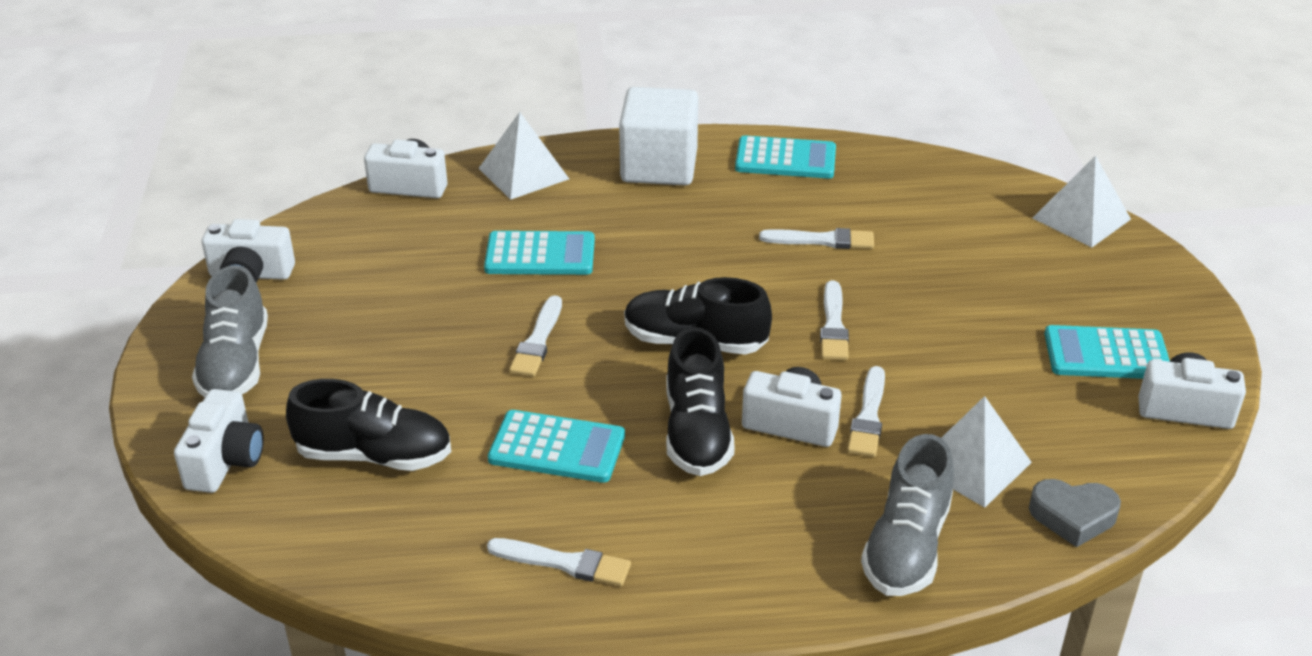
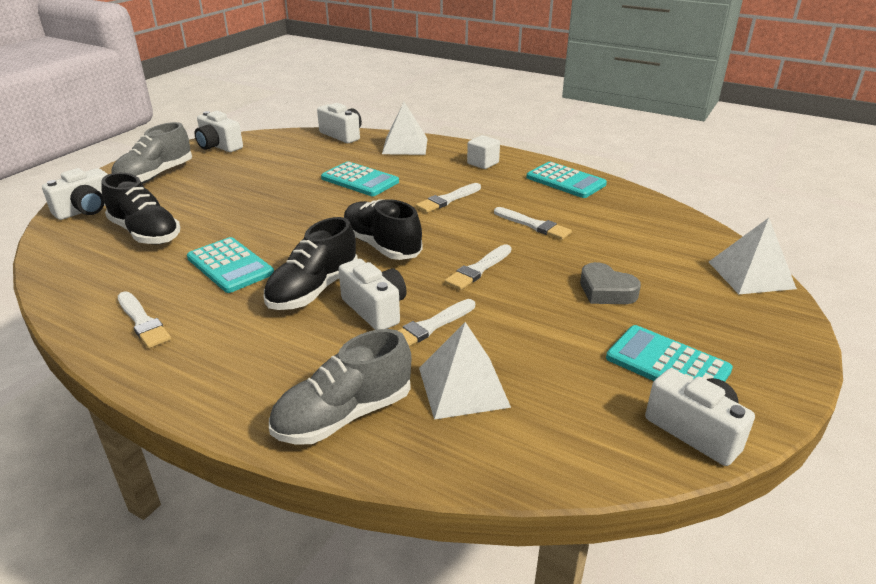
camera: 35 degrees right, 5 degrees down
white brush [509,295,562,377] -> white brush moved to [416,183,481,213]
white cube [619,87,698,185] -> white cube [467,135,500,169], size x0.50
grey heart [1029,479,1121,547] -> grey heart moved to [580,262,641,304]

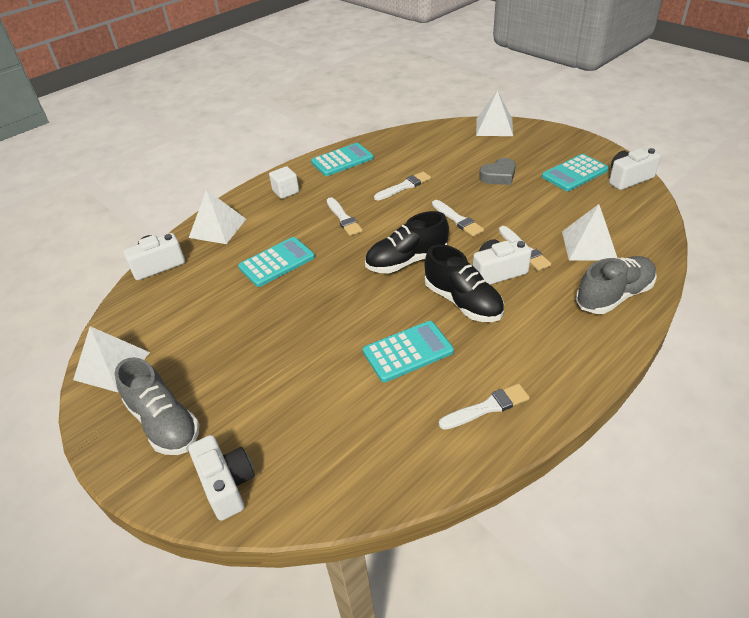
camera: 70 degrees left, 10 degrees up
black shoe [101,173,180,245] -> none
white camera [195,111,243,152] -> white pyramid [73,326,150,392]
grey shoe [269,329,412,445] -> grey shoe turned 105 degrees counterclockwise [576,256,657,314]

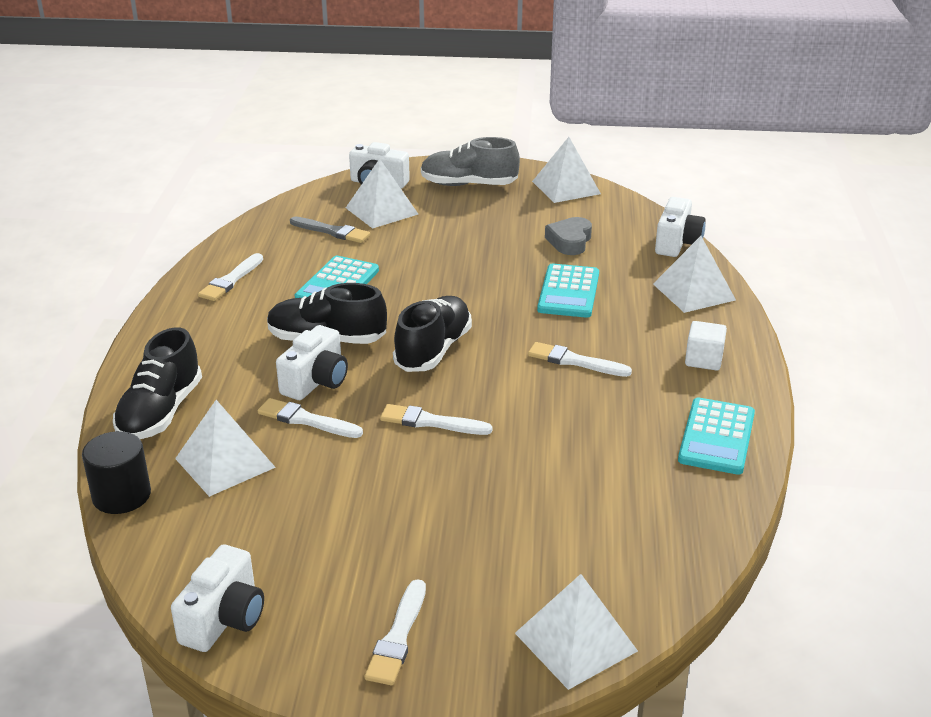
camera: 135 degrees right, 10 degrees down
white brush [374,172,431,200] -> white brush moved to [364,579,426,685]
grey heart [479,158,516,185] -> grey heart moved to [545,217,592,255]
turquoise calculator [542,154,609,191] -> none
grey shoe [576,256,657,314] -> black shoe [113,327,202,439]
none -> black cylinder [82,431,151,514]
none -> grey brush [290,217,370,243]
none -> white pyramid [346,159,418,229]

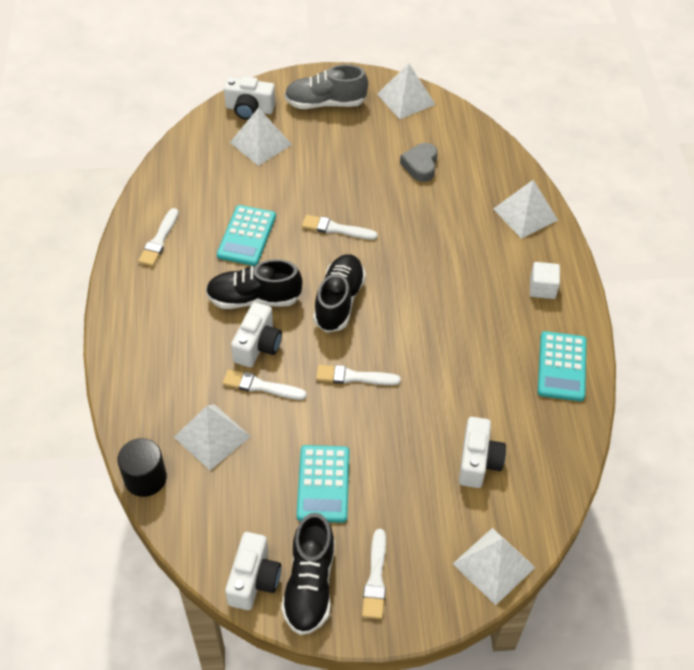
camera: 10 degrees left, 20 degrees up
black shoe [113,327,202,439] -> black shoe moved to [281,513,335,635]
grey brush [290,217,370,243] -> none
white brush [528,342,632,377] -> white brush moved to [302,215,378,240]
turquoise calculator [537,263,599,318] -> turquoise calculator moved to [297,445,349,523]
white camera [655,197,706,257] -> white camera moved to [459,417,506,488]

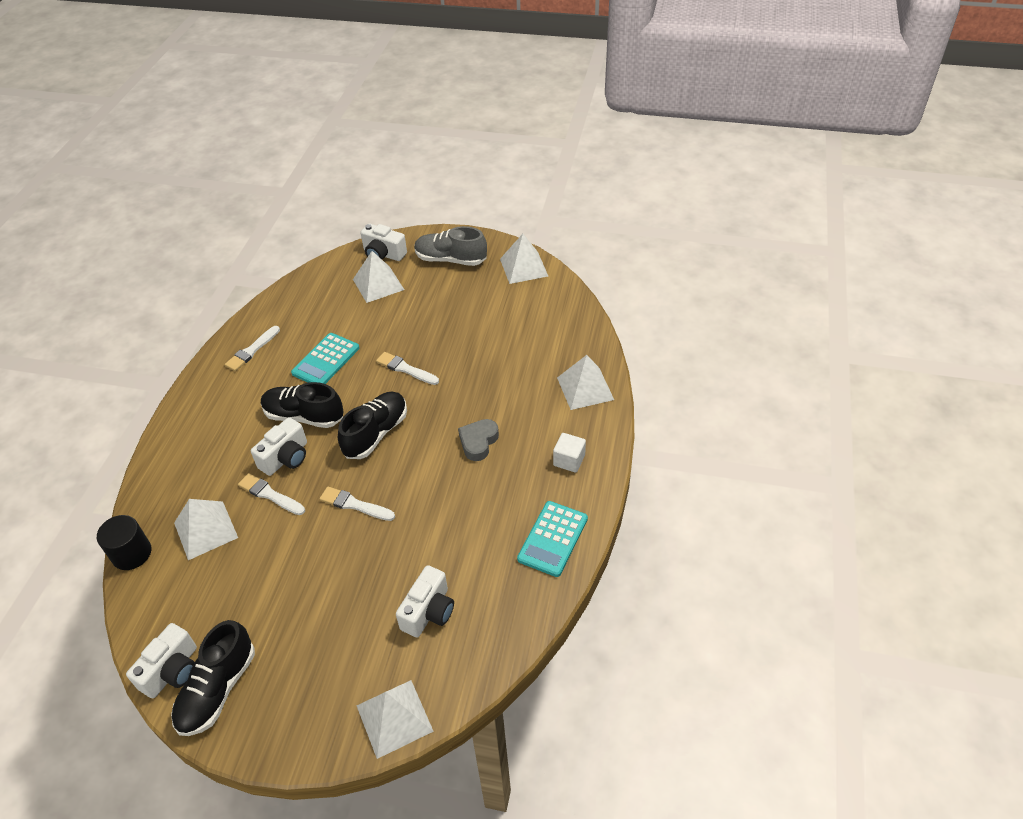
camera: 20 degrees right, 5 degrees down
turquoise calculator [297,445,349,523] -> none
white brush [362,529,386,619] -> none
grey heart [400,143,437,182] -> grey heart moved to [458,419,499,461]

